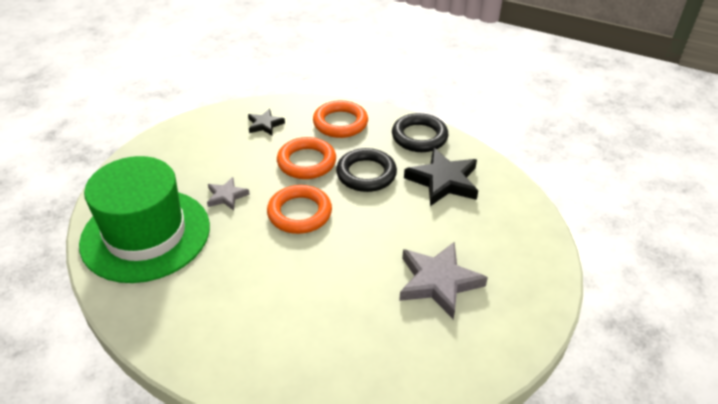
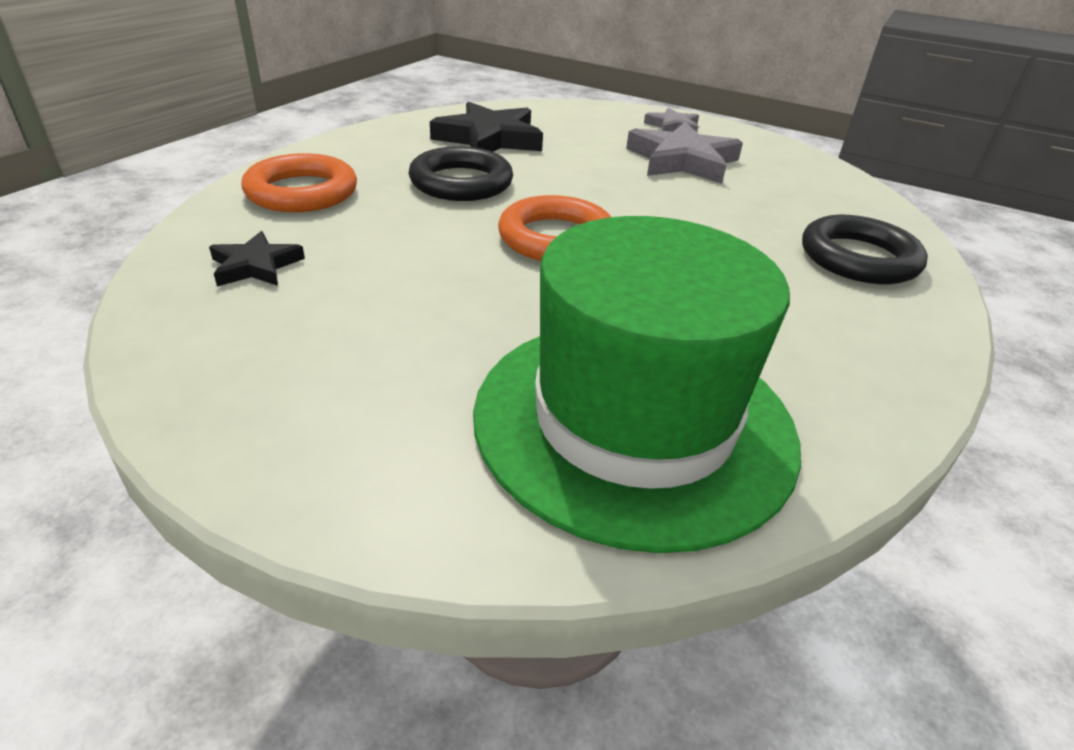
camera: 90 degrees left, 5 degrees down
grey star [207,177,250,210] -> grey star moved to [644,107,699,132]
orange ring [277,137,336,179] -> none
black ring [392,113,448,152] -> black ring moved to [802,215,928,284]

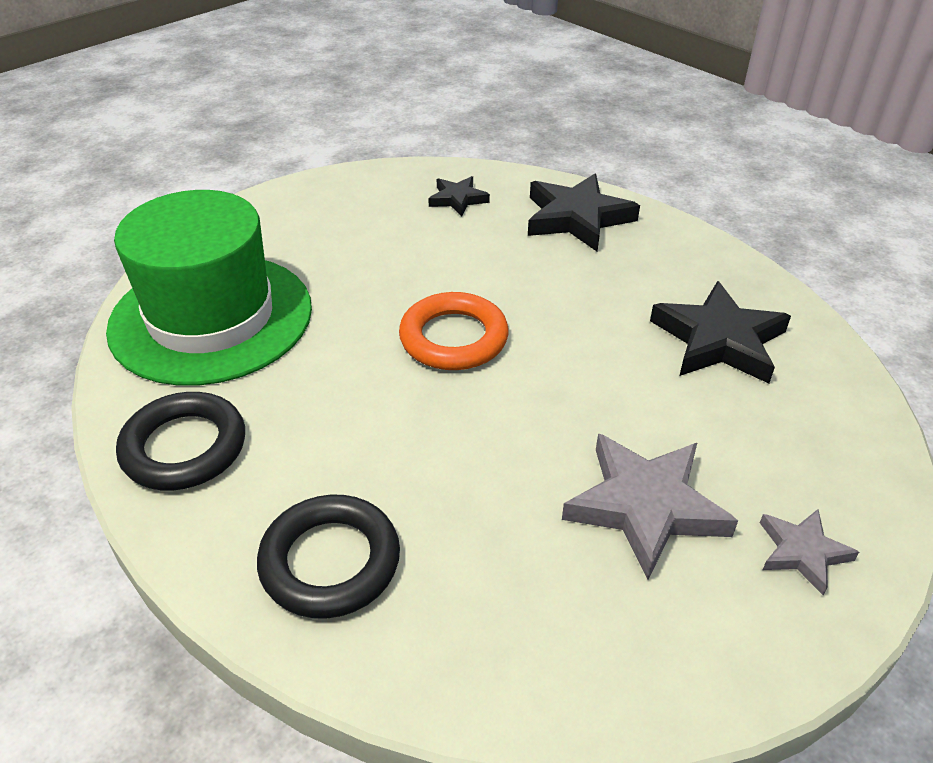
camera: 110 degrees right, 5 degrees up
orange ring [241,153,357,212] -> black star [528,174,640,252]
black ring [409,146,513,201] -> black ring moved to [116,392,245,490]

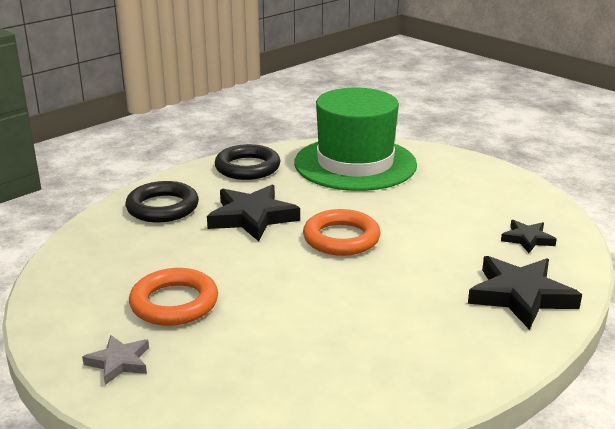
camera: 90 degrees right, 15 degrees down
grey star [562,434,738,580] -> orange ring [129,268,218,326]
black star [650,281,791,383] -> black star moved to [207,185,300,241]

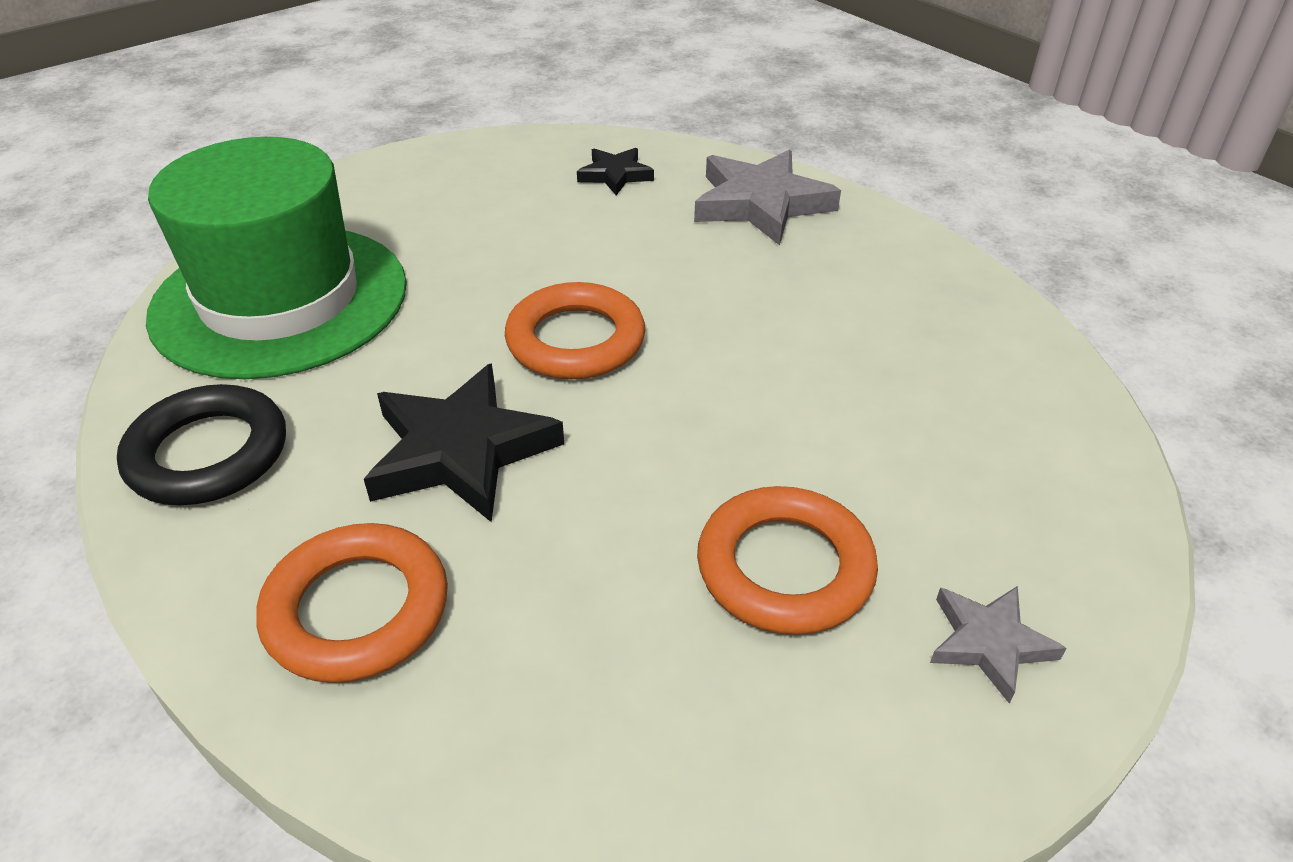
camera: 85 degrees left, 15 degrees up
black ring [125,181,199,222] -> orange ring [257,523,448,683]
black star [468,256,582,330] -> grey star [694,150,841,245]

